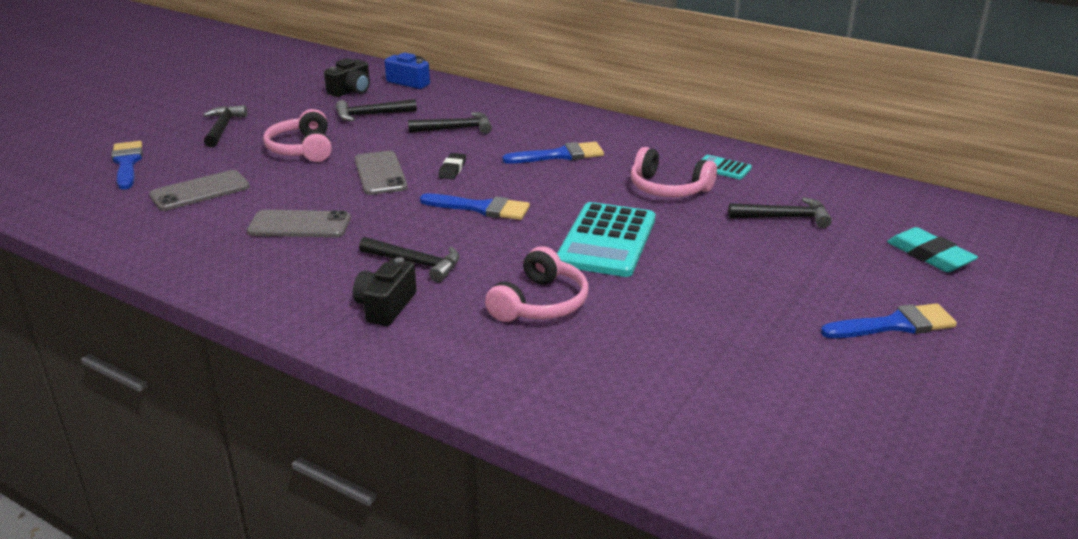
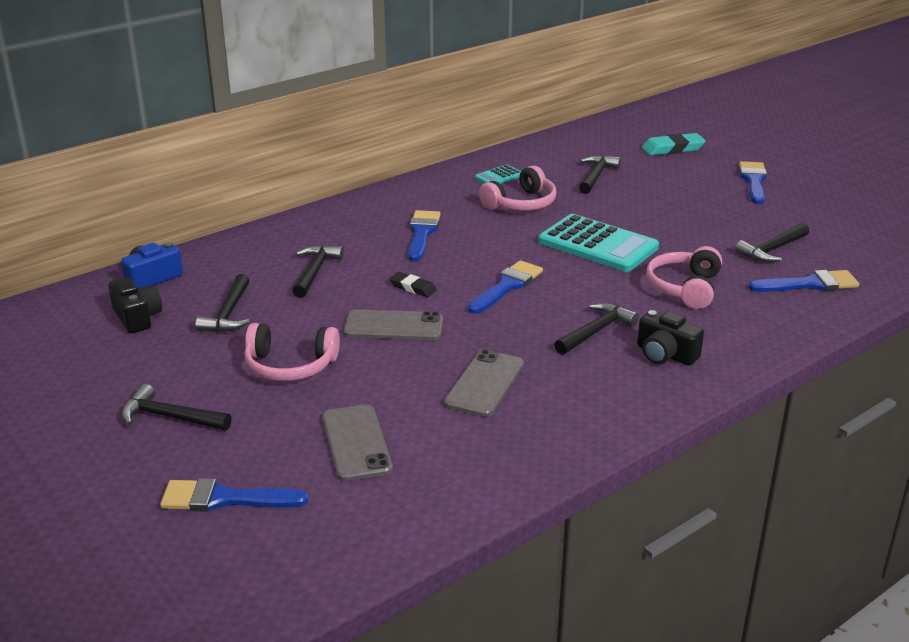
camera: 70 degrees left, 0 degrees up
pink headphones [485,246,588,322] -> pink headphones turned 120 degrees counterclockwise [646,246,722,309]
none -> black hammer [735,223,809,262]
none -> blue brush [749,270,859,292]

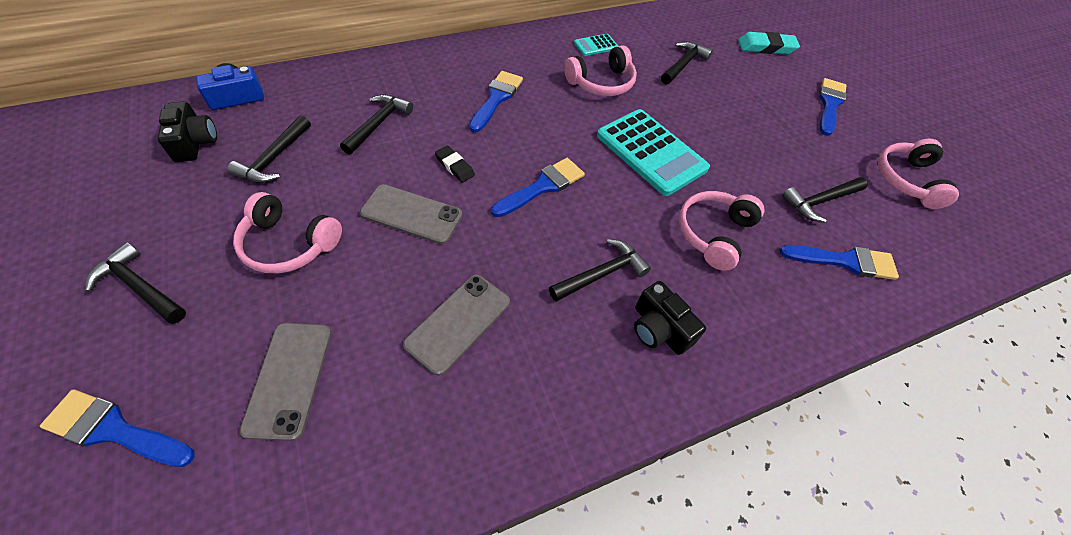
camera: 10 degrees right, 25 degrees up
none -> pink headphones [878,139,959,209]

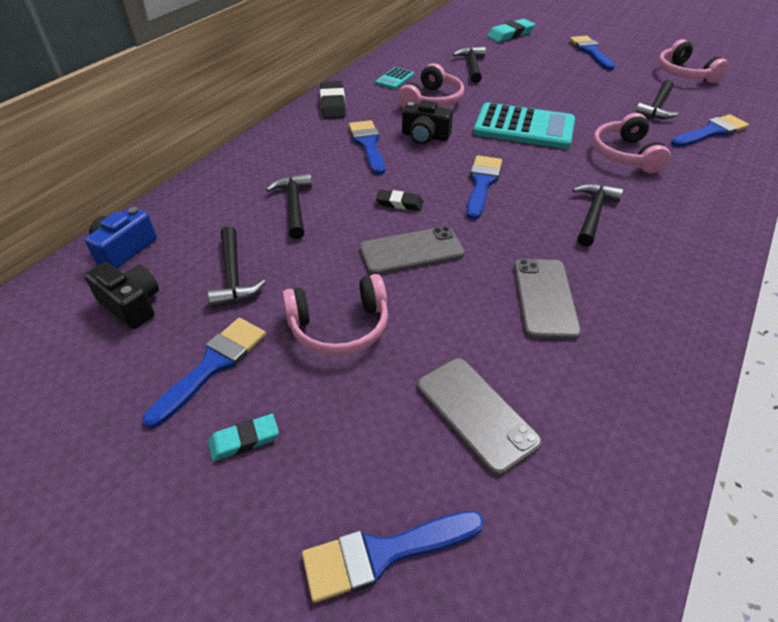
camera: 30 degrees left, 10 degrees down
black hammer [85,242,186,324] -> turquoise eraser [208,414,279,462]
black camera [634,281,706,355] -> black camera moved to [402,100,453,144]
none -> blue brush [143,318,266,428]
none -> black eraser [320,81,346,119]

